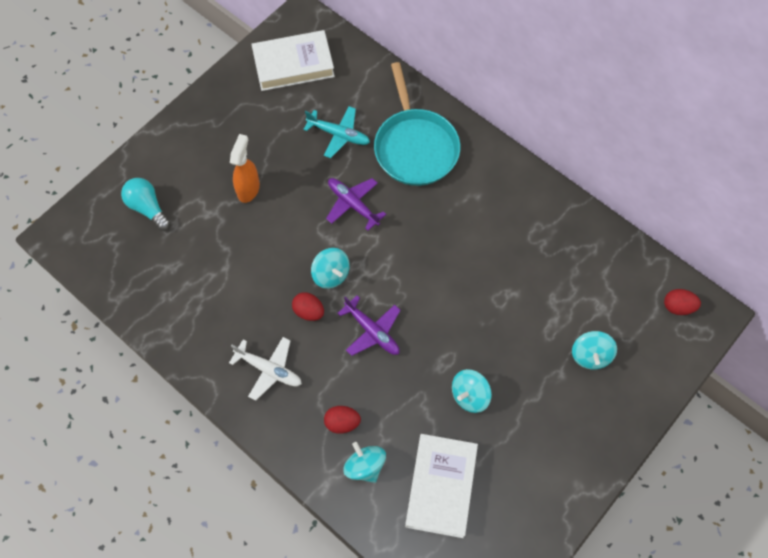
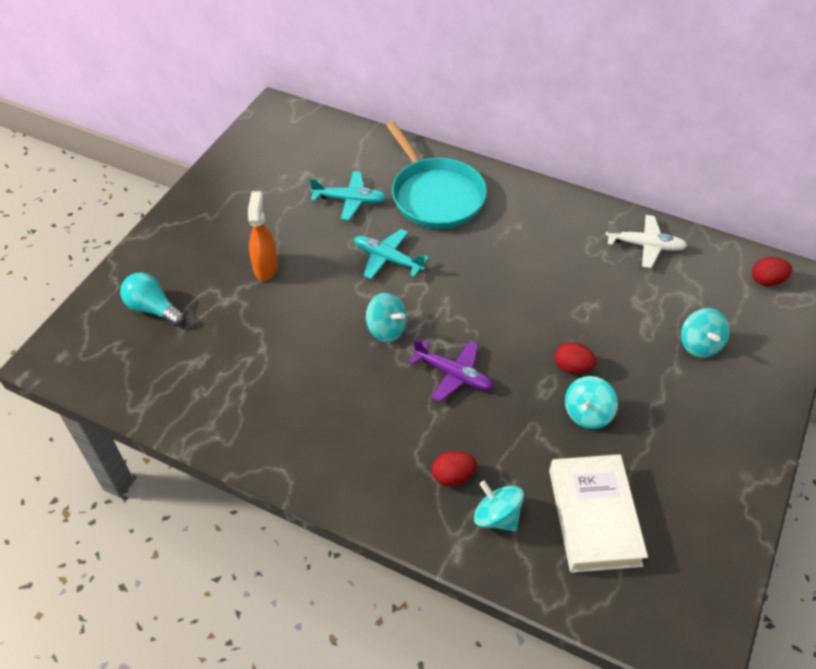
camera: 15 degrees left, 15 degrees down
white plane [229,337,302,401] -> white plane moved to [605,215,688,268]
white book [251,30,335,91] -> none
red egg [292,292,324,321] -> red egg moved to [555,342,597,374]
purple plane [326,178,386,231] -> turquoise plane [354,229,429,279]

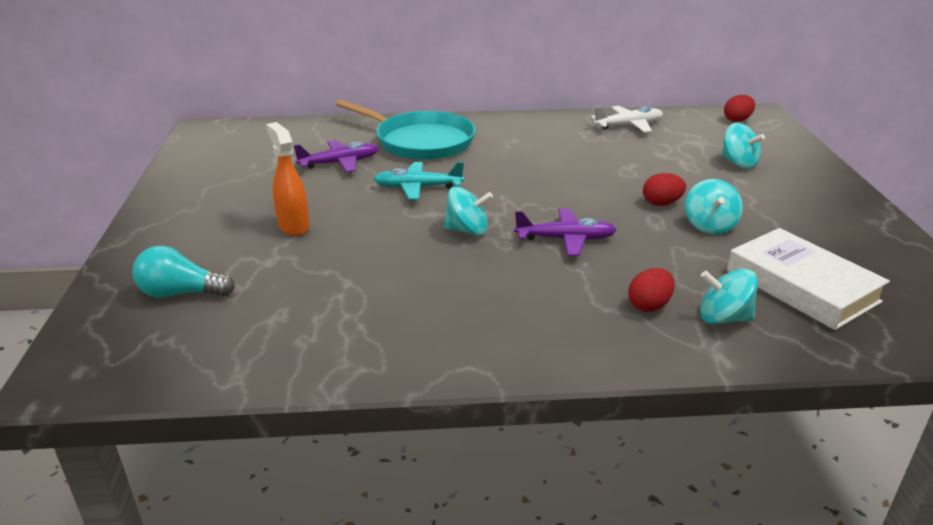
camera: 30 degrees left, 20 degrees down
turquoise plane [310,171,387,220] -> purple plane [294,140,379,172]

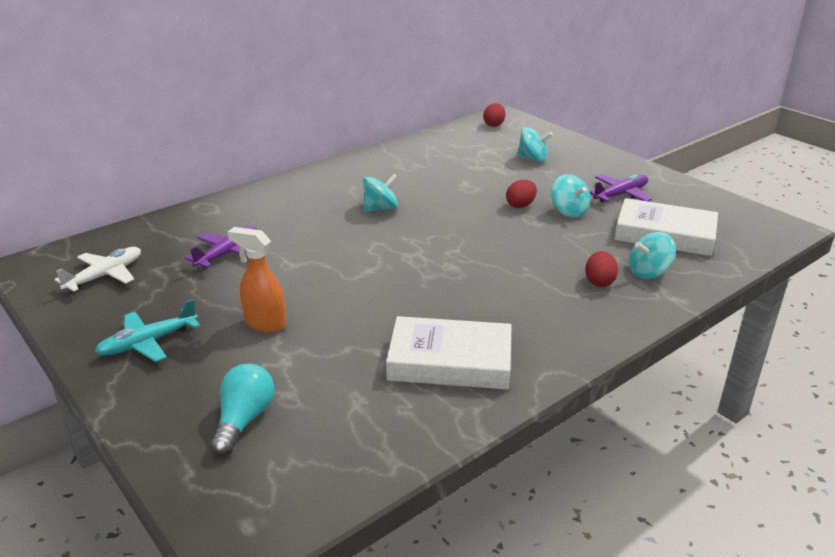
camera: 35 degrees left, 0 degrees up
turquoise light bulb [133,246,235,298] -> turquoise light bulb turned 135 degrees clockwise [210,364,274,456]
turquoise pan [336,100,476,160] -> none
turquoise plane [374,162,464,200] -> turquoise plane moved to [95,299,200,362]
turquoise spinning top [444,186,493,236] -> turquoise spinning top moved to [363,174,398,212]
purple plane [514,209,616,256] -> purple plane moved to [589,175,652,203]
white plane [591,106,663,132] -> white plane moved to [54,247,141,292]
none -> white book [386,316,512,390]

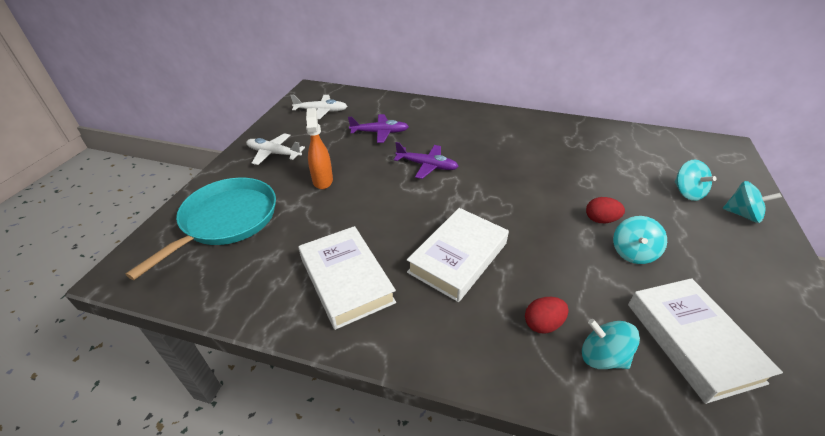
camera: 55 degrees right, 10 degrees up
turquoise plane [95,299,200,362] -> white plane [246,133,305,165]
turquoise light bulb [210,364,274,456] -> turquoise pan [125,178,276,280]
turquoise spinning top [363,174,398,212] -> turquoise spinning top moved to [723,181,782,223]
red egg [483,103,506,127] -> none
purple plane [589,175,652,203] -> purple plane moved to [394,142,459,179]
none -> white book [407,208,509,302]

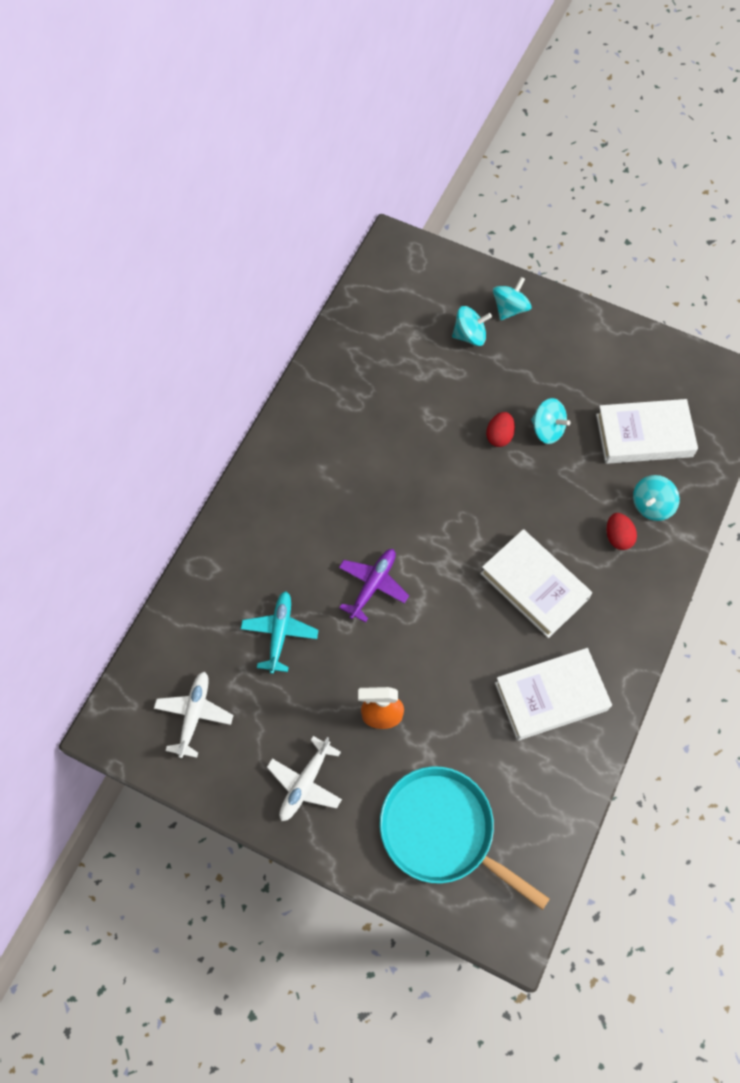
camera: 80 degrees left, 25 degrees up
purple plane [348,114,409,143] -> turquoise plane [241,591,318,674]

